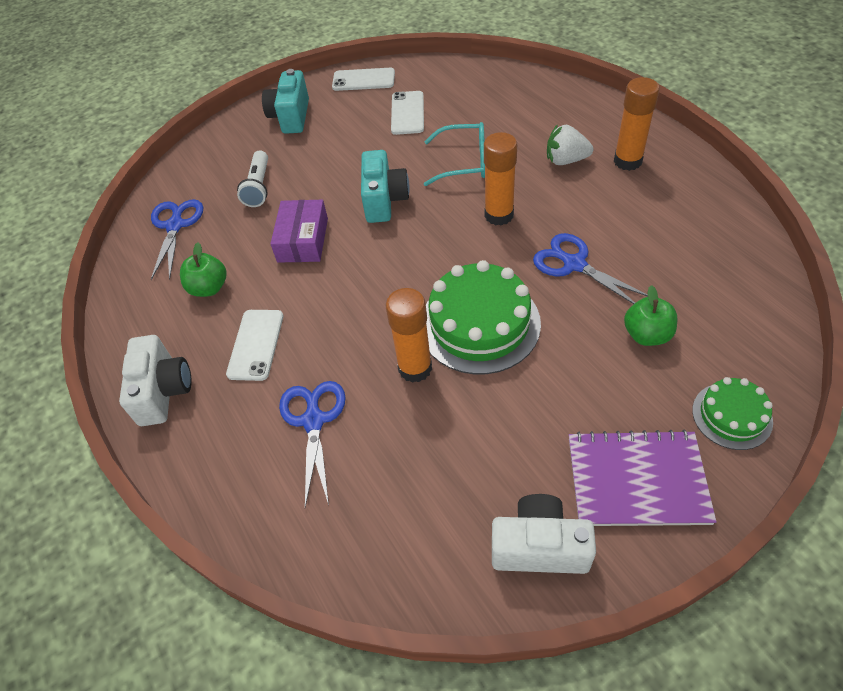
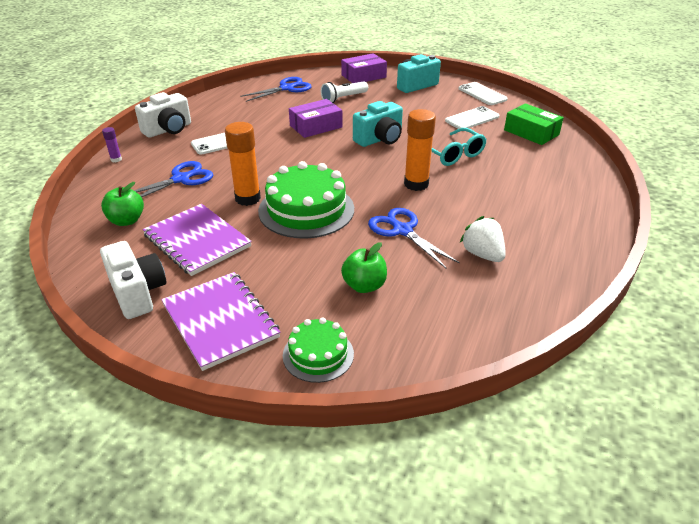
camera: 50 degrees right, 15 degrees down
green apple [180,242,227,297] -> green apple moved to [101,182,144,226]
blue scissors [533,233,648,304] -> blue scissors turned 45 degrees counterclockwise [368,208,460,269]
white strawberry [547,124,593,165] -> white strawberry moved to [460,216,506,262]
orange glue stick [614,77,660,171] -> none
none -> purple glue stick [102,127,122,162]
none -> purple notebook [142,204,252,276]
none -> purple box [341,53,387,83]
none -> green box [504,104,564,145]

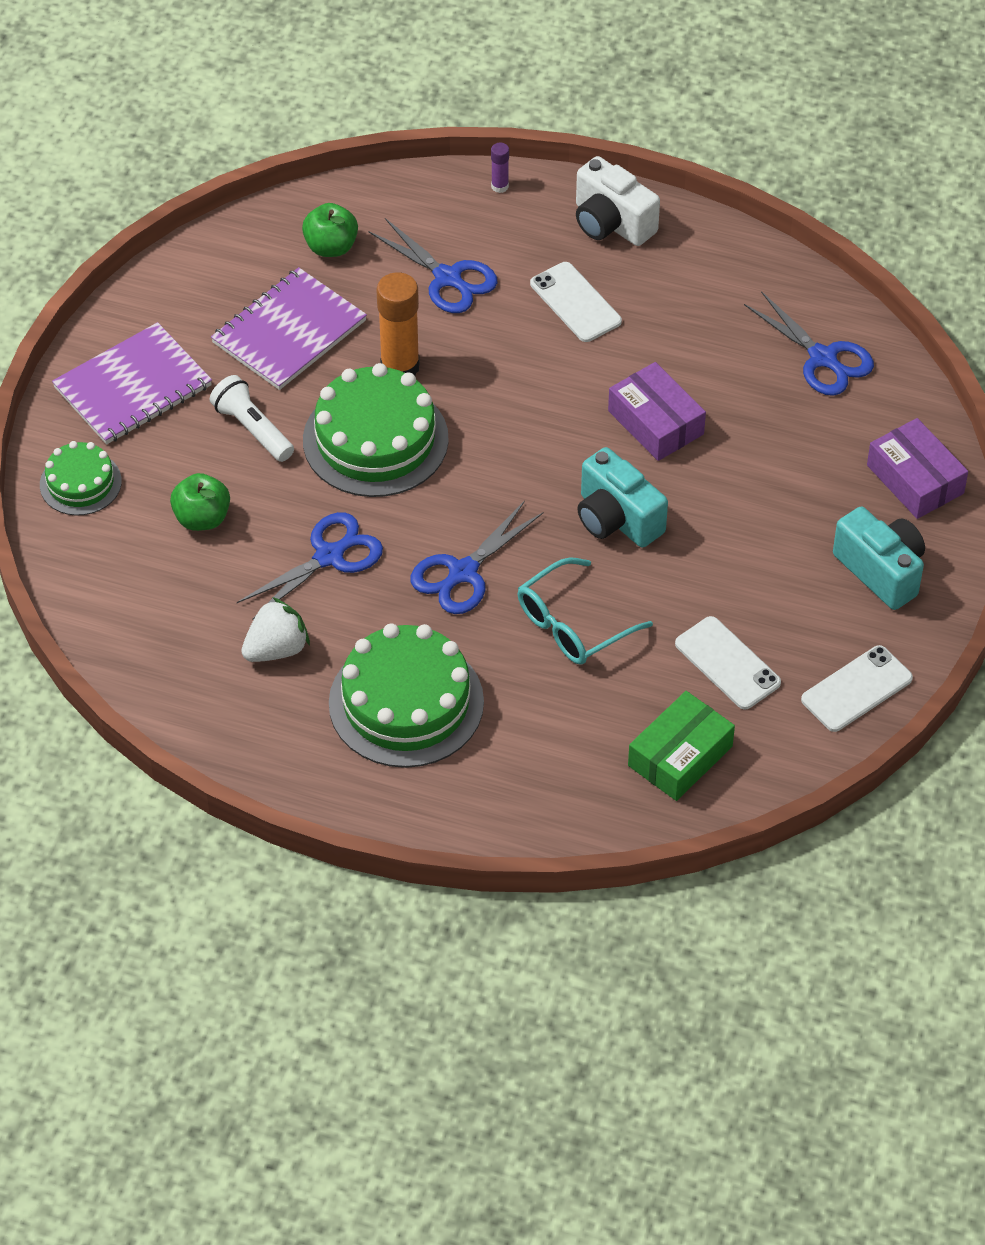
camera: 85 degrees right, 15 degrees up
white camera [100,241,166,319] -> none
white flashlight [321,81,368,103] -> white flashlight moved to [209,375,294,462]
orange glue stick [404,109,436,191] -> blue scissors [411,501,543,614]
none -> green cake [329,623,484,768]

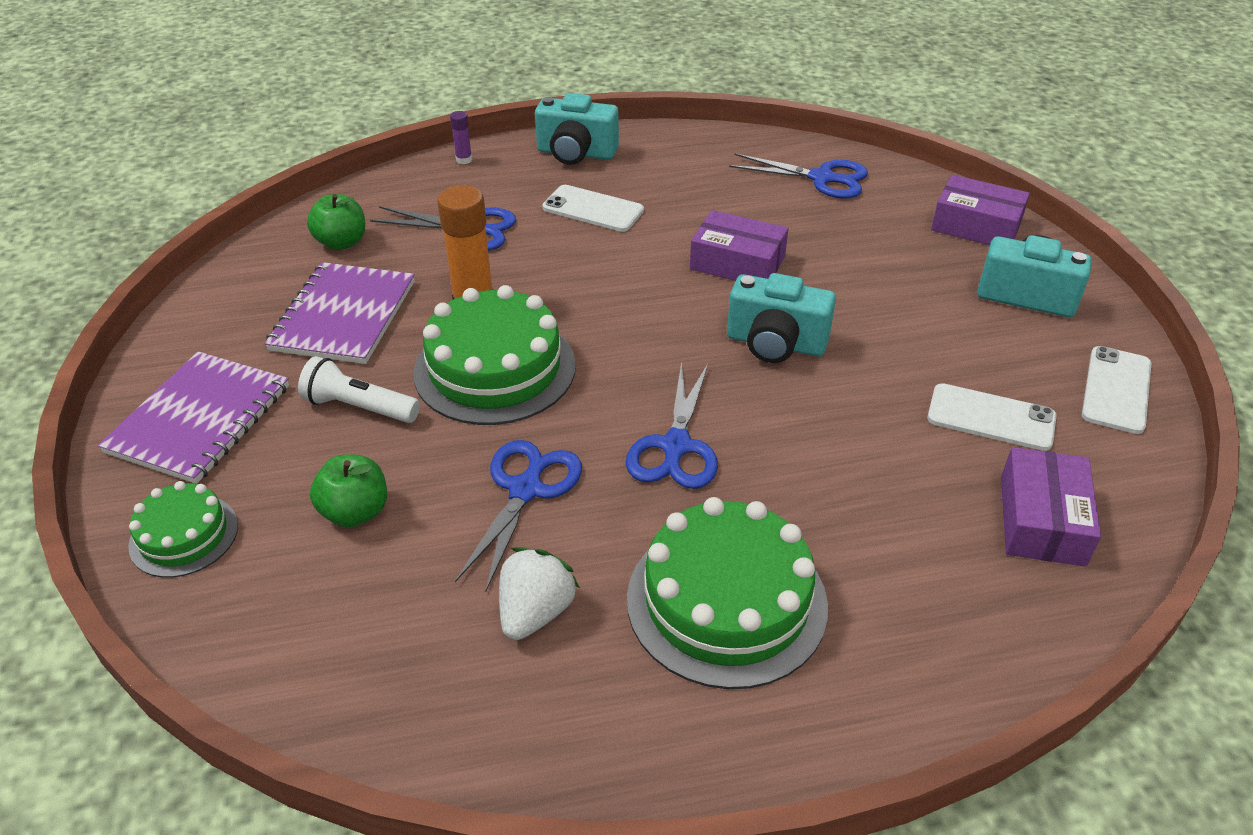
camera: 30 degrees left, 10 degrees down
turquoise glasses [518,557,653,665] -> none
white camera [576,156,660,246] -> turquoise camera [535,93,619,164]
green box [628,691,735,801] -> purple box [1001,447,1101,567]

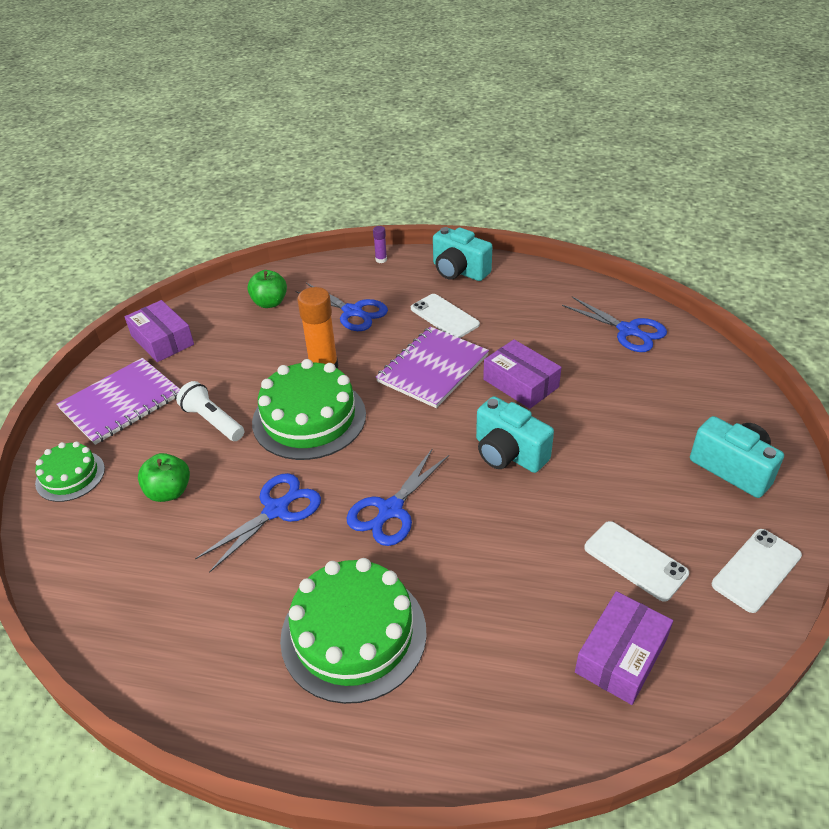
camera: 25 degrees right, 0 degrees up
purple notebook [264,262,415,364] -> purple notebook moved to [376,326,489,408]
white strawberry [499,547,580,640] -> none
purple box [931,175,1030,245] -> purple box moved to [125,300,194,362]

